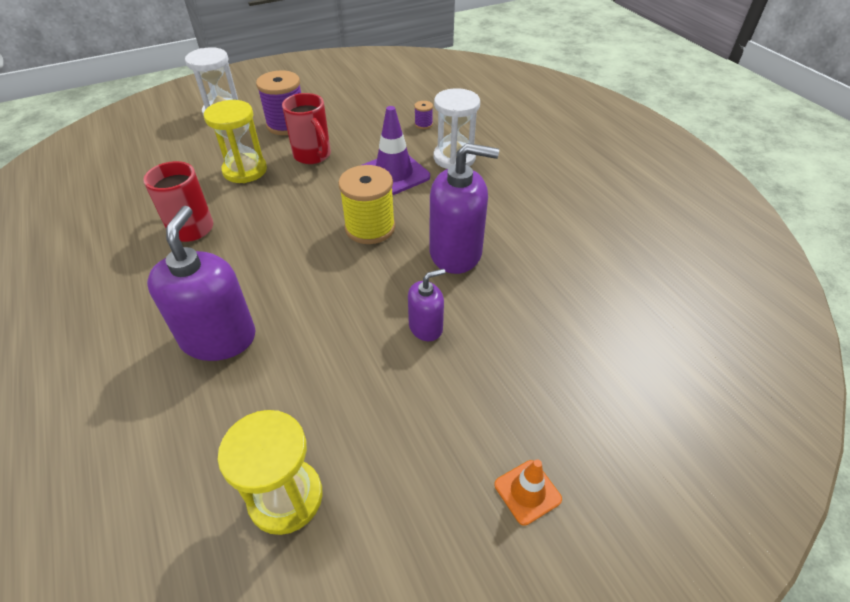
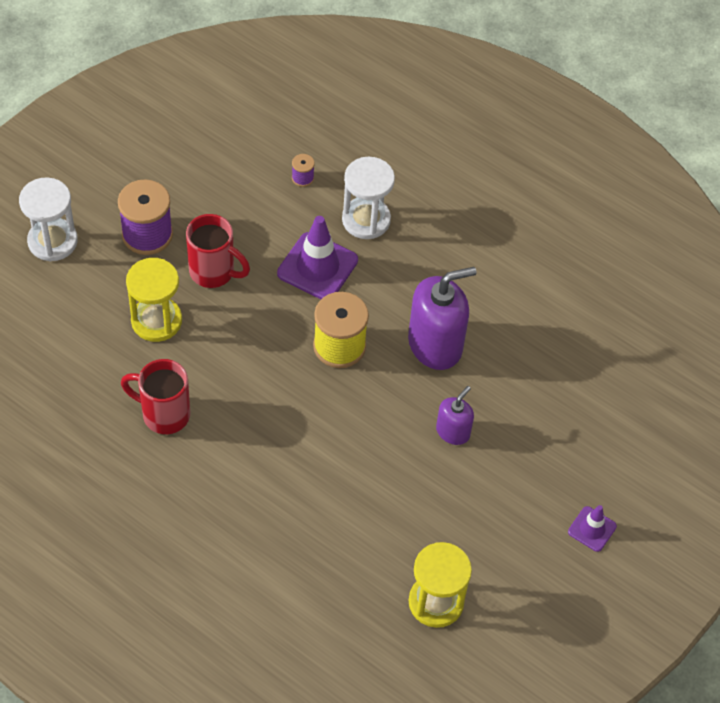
camera: 30 degrees left, 10 degrees up
purple soap dispenser [147,206,256,361] -> none
orange traffic cone [494,460,562,526] -> purple traffic cone [568,505,617,552]

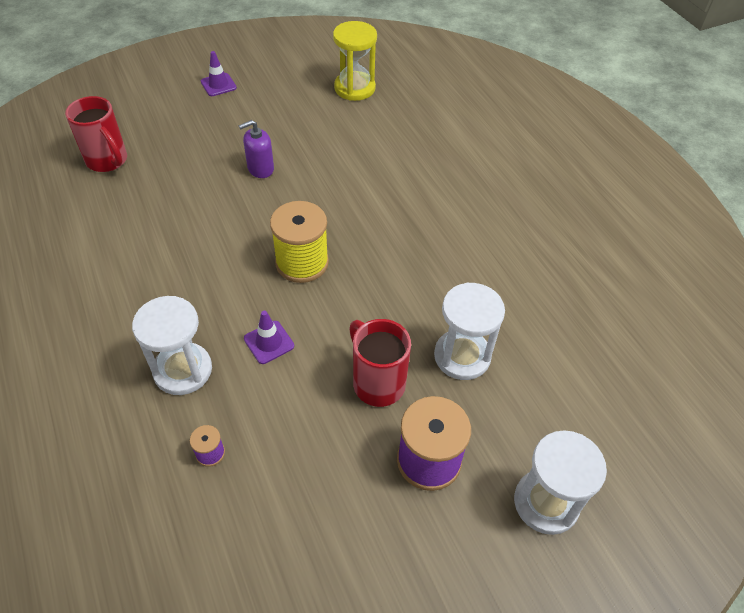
camera: 150 degrees left, 5 degrees down
red mug [121,359,190,434] -> red mug moved to [65,96,127,172]
yellow hourglass [126,258,182,342] -> white hourglass [434,283,505,380]
purple traffic cone [277,216,358,299] -> purple traffic cone [244,311,294,364], size x0.55
purple soap dispenser [408,267,476,370] -> none

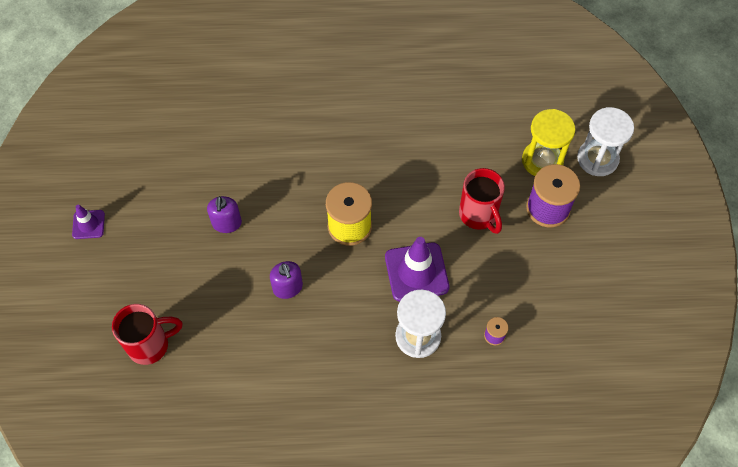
camera: 65 degrees left, 10 degrees up
purple traffic cone [244,311,294,364] -> purple traffic cone [385,237,449,302], size x1.82
yellow hourglass [333,21,377,101] -> yellow hourglass moved to [522,109,575,176]
red mug [349,319,411,407] -> red mug turned 105 degrees counterclockwise [459,168,505,234]
white hourglass [434,283,505,380] -> none
none -> purple soap dispenser [270,261,303,299]

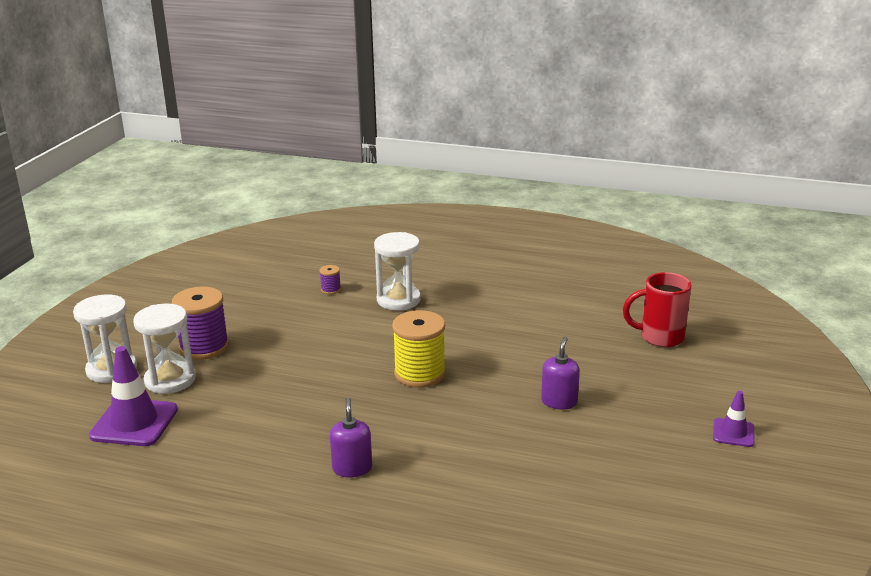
camera: 160 degrees left, 35 degrees down
purple soap dispenser [270,261,303,299] -> purple soap dispenser moved to [330,398,372,478]
purple traffic cone [385,237,449,302] -> purple traffic cone moved to [89,346,178,446]
red mug [459,168,505,234] -> none
yellow hourglass [522,109,575,176] -> white hourglass [133,304,196,394]

